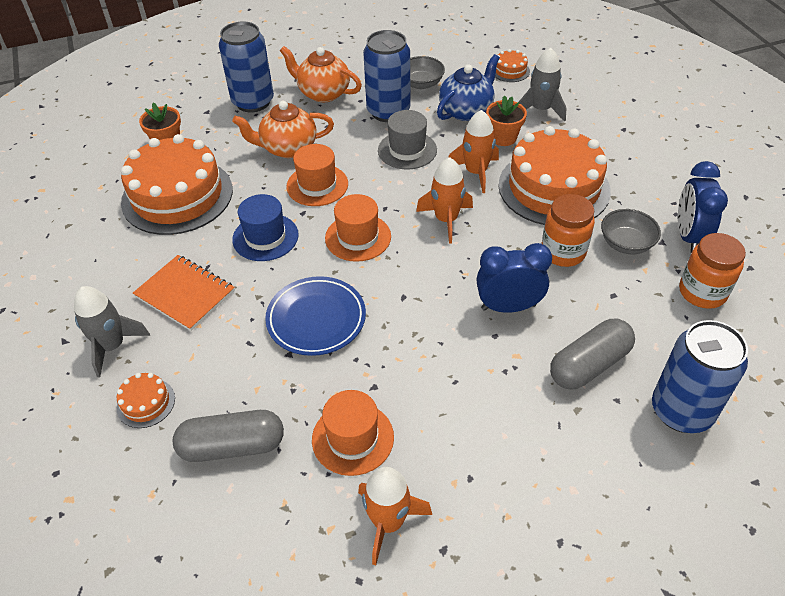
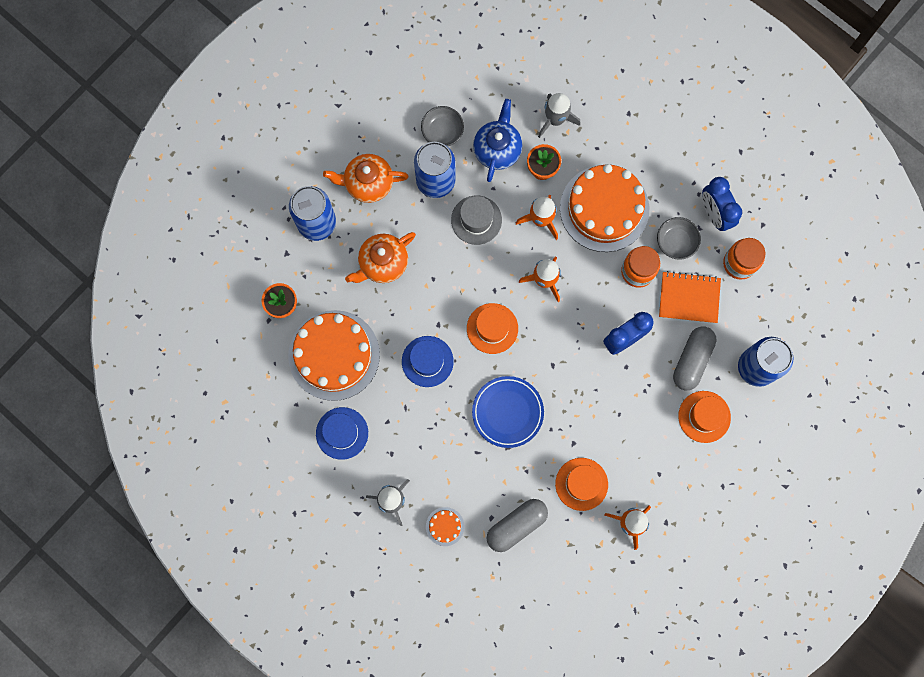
camera: 30 degrees left, 30 degrees up
orange notebook [133,255,235,331] -> orange notebook moved to [659,271,721,323]
orange hat [286,144,348,206] -> orange hat moved to [678,391,731,443]
orange cake [495,49,530,82] -> none
none -> blue hat [316,407,368,460]

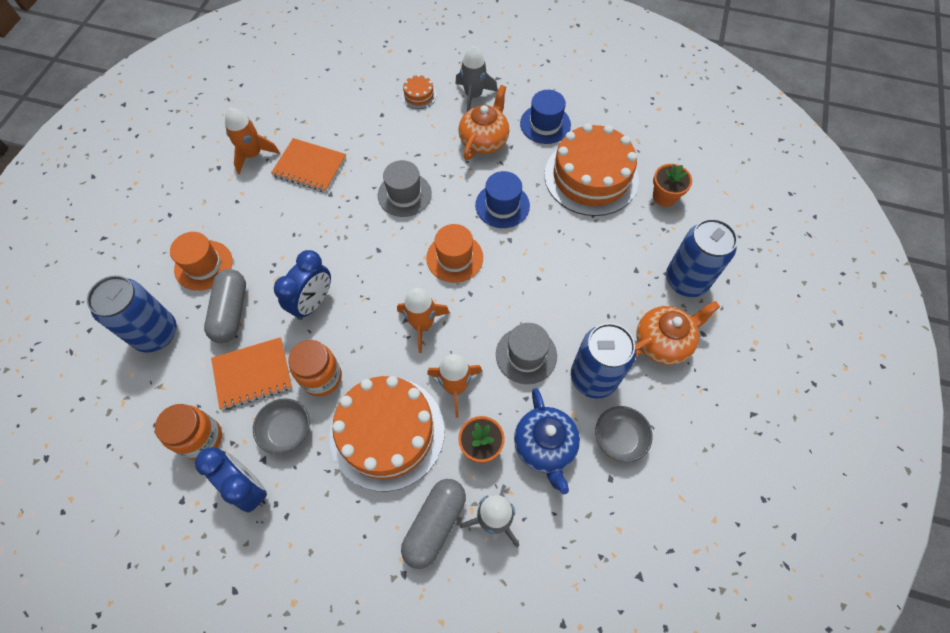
camera: 155 degrees right, 15 degrees down
orange teapot [345,232,416,283] -> orange teapot moved to [458,85,510,160]
blue plate [472,376,544,448] -> grey hat [378,160,432,217]
grey capsule [487,499,548,552] -> grey capsule moved to [401,479,466,569]
orange hat [555,458,608,511] -> orange notebook [271,138,346,192]

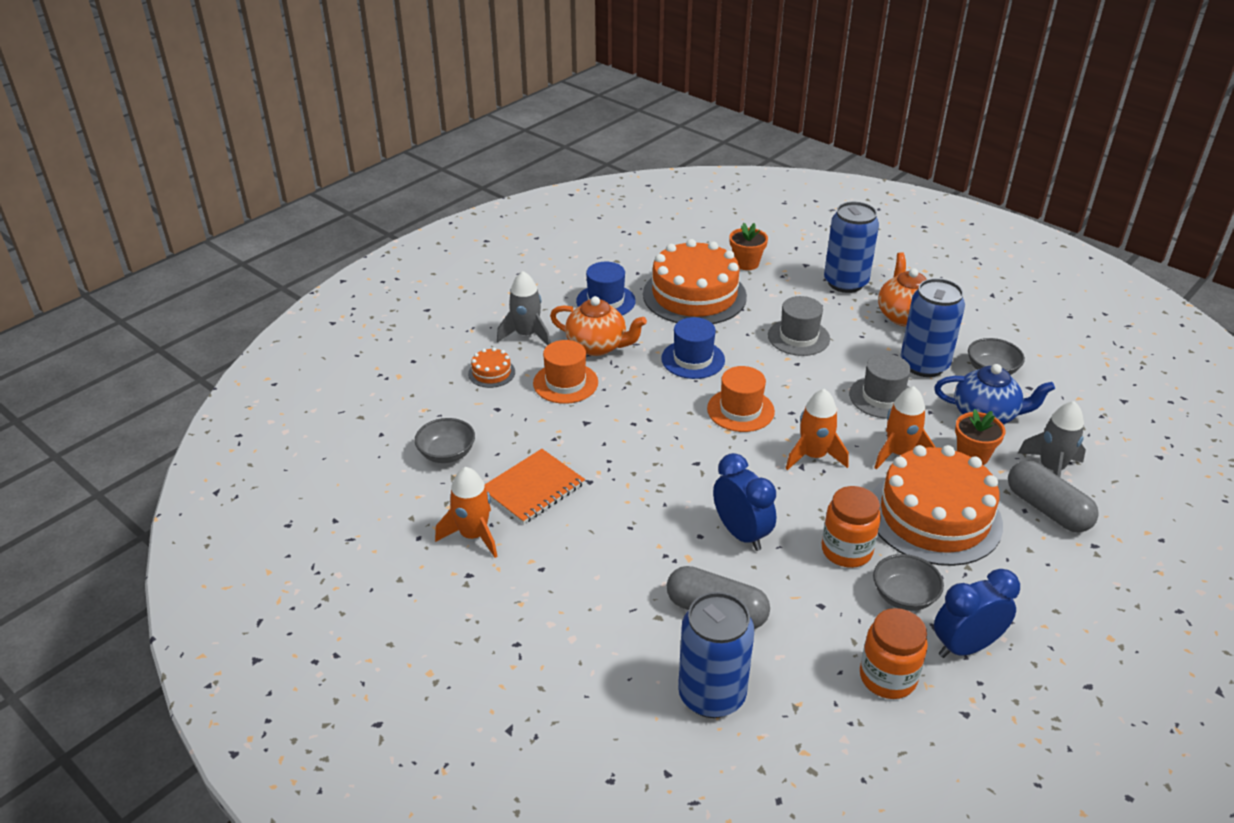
camera: 65 degrees left, 25 degrees down
orange hat [170,232,233,291] -> orange hat moved to [533,340,598,404]
orange notebook [211,337,292,410] -> none
grey hat [378,160,432,217] -> grey hat moved to [768,296,830,356]
orange teapot [458,85,510,160] -> orange teapot turned 150 degrees clockwise [550,296,647,356]
none -> grey bowl [415,418,475,463]

